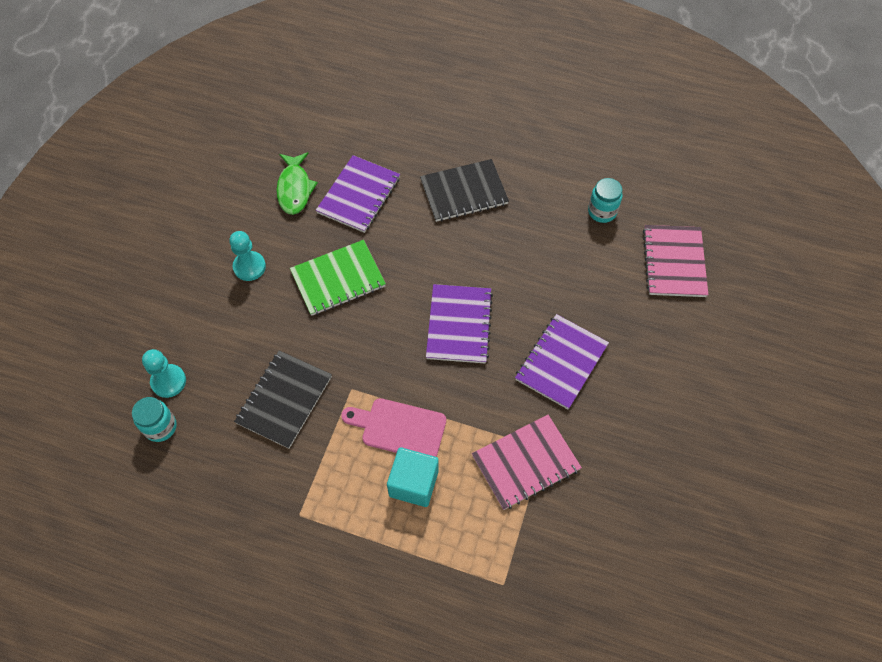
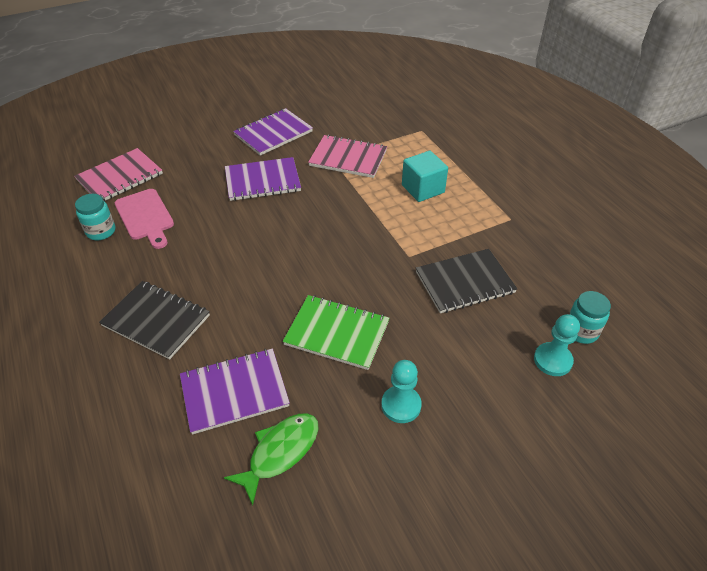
camera: 135 degrees left, 15 degrees down
pink cutting board [341,398,446,457] -> pink cutting board moved to [115,189,174,249]
purple notebook [426,284,493,363] -> purple notebook moved to [233,108,313,156]

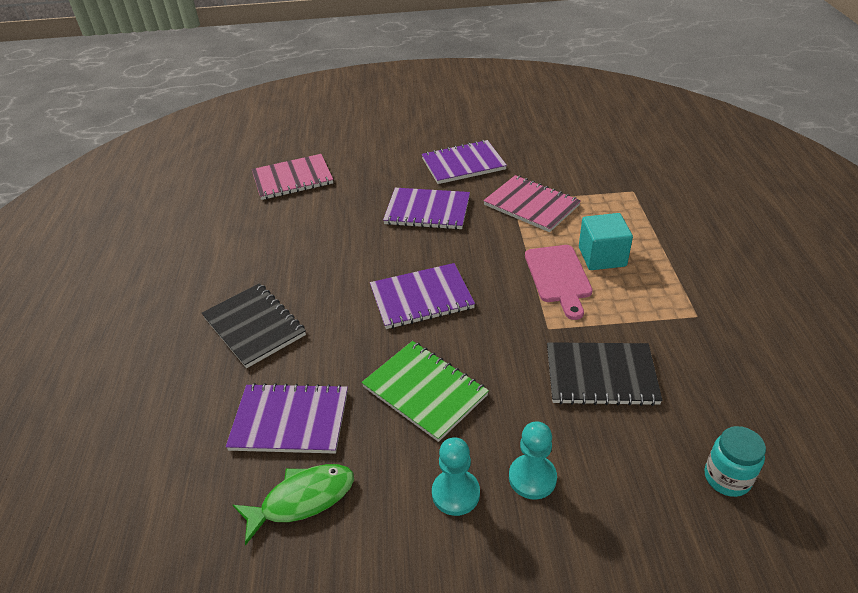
camera: 25 degrees right, 5 degrees down
turquoise jar [75,194,115,240] -> none
pink cutting board [115,189,174,249] -> pink cutting board moved to [525,245,593,320]
turquoise pawn [534,314,580,376] -> turquoise pawn moved to [509,422,557,500]
none -> purple notebook [370,263,475,329]

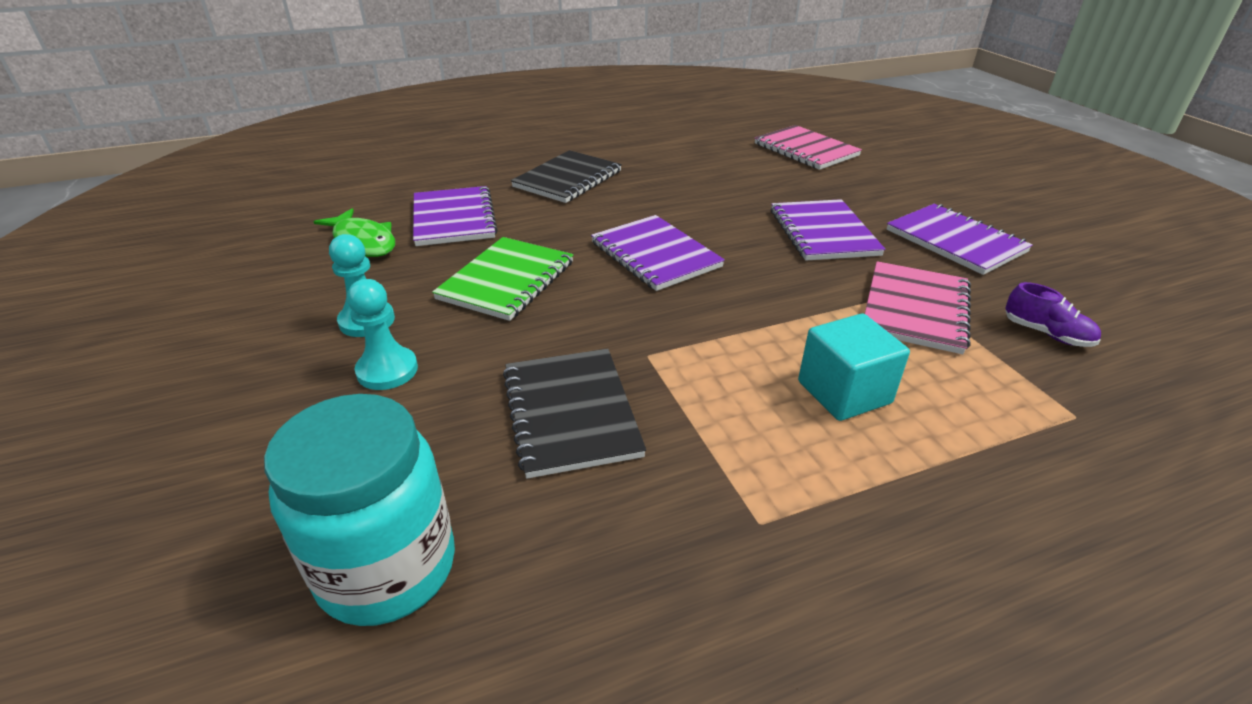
camera: 70 degrees right, 5 degrees down
pink cutting board [525,245,593,320] -> none
turquoise jar [705,426,766,497] -> turquoise jar [264,394,455,626], size x1.81
none -> purple shoe [1005,282,1101,347]

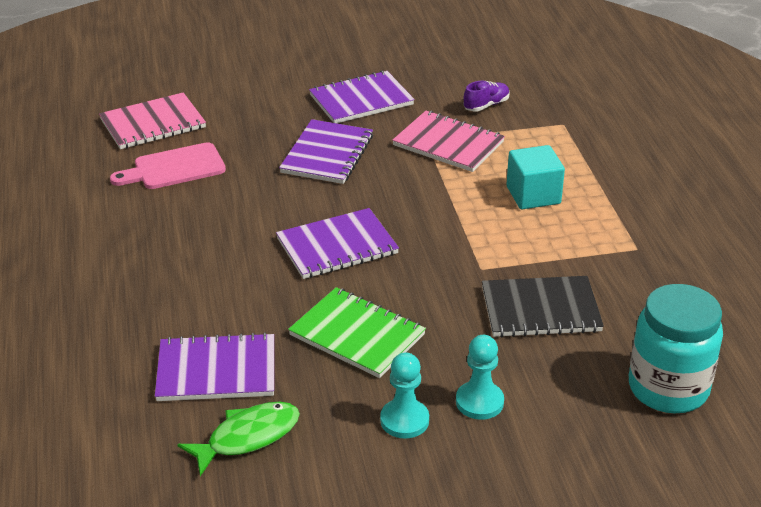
camera: 80 degrees left, 0 degrees up
black notebook [511,150,622,203] -> none
purple notebook [771,199,885,261] -> purple notebook turned 75 degrees counterclockwise [279,119,373,184]
none -> pink cutting board [110,142,226,189]

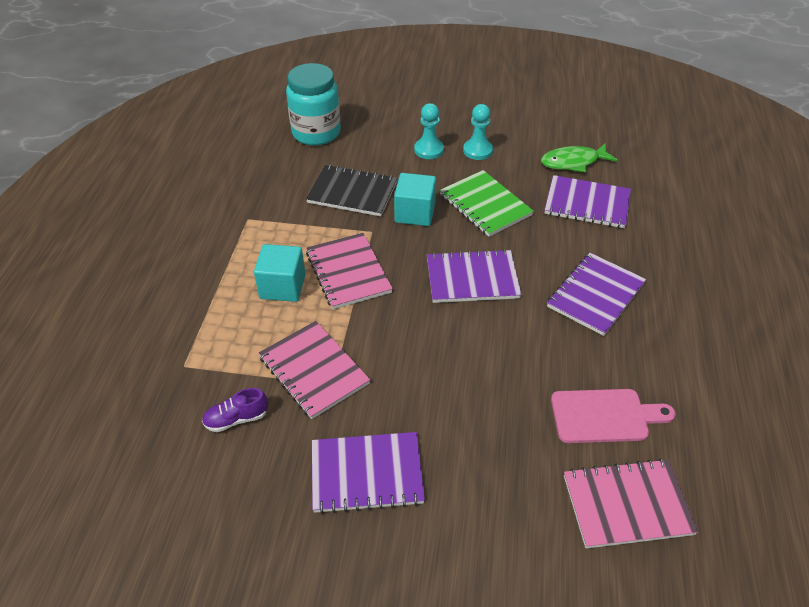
camera: 160 degrees left, 10 degrees up
purple notebook [279,119,373,184] -> purple notebook moved to [547,253,646,336]
none -> pink notebook [306,233,393,309]
none -> turquoise cube [394,173,436,226]

